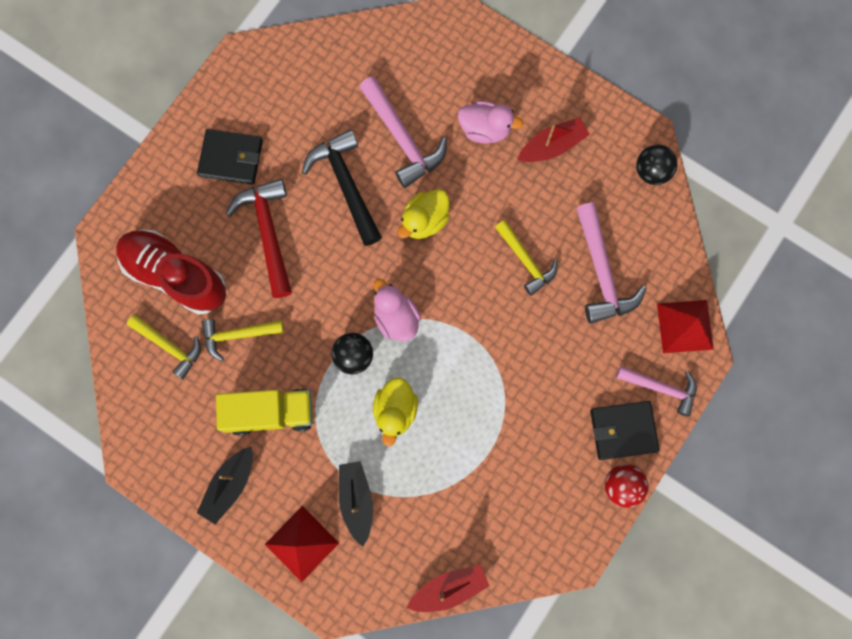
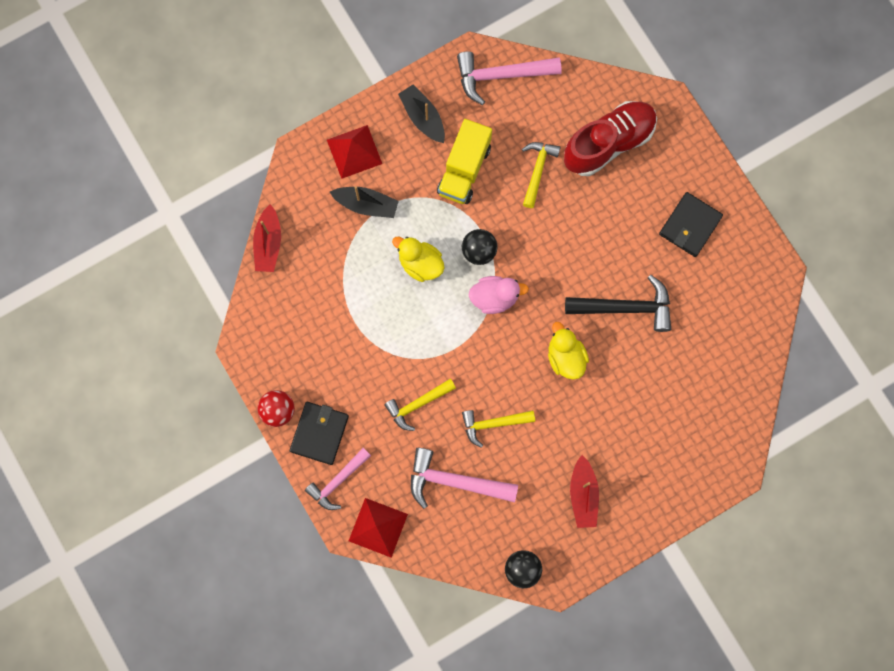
camera: 115 degrees right, 0 degrees up
yellow hammer [127,314,201,379] -> yellow hammer moved to [384,378,456,431]
red hammer [225,179,292,298] -> none
pink hammer [359,76,447,188] -> pink hammer moved to [457,52,562,105]
pink duck [458,101,523,143] -> none

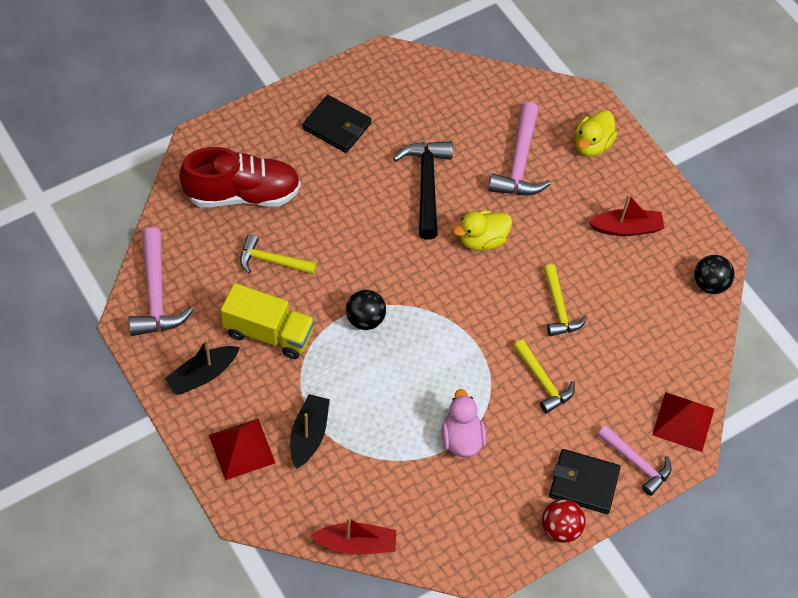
camera: 95 degrees left, 20 degrees down
yellow duck [392,237,444,282] -> yellow duck moved to [575,110,617,156]
pink hammer [411,448,518,509] -> pink hammer moved to [488,102,551,195]
pink duck [469,276,529,314] -> pink duck moved to [441,389,486,457]
red shoe [564,101,657,176] -> red shoe turned 120 degrees clockwise [179,147,301,207]

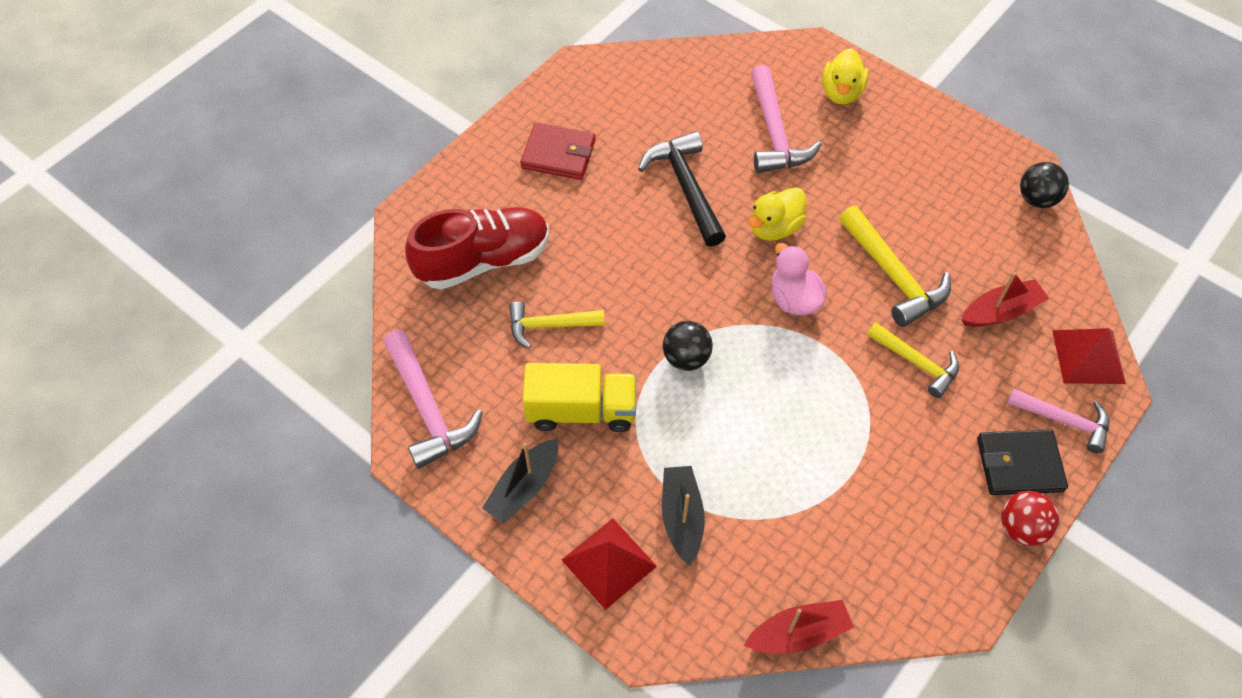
camera: 15 degrees left, 0 degrees up
black wallet [302,95,372,153] -> red wallet [520,122,596,180]
pink duck [441,389,486,457] -> pink duck moved to [771,243,827,315]
yellow hammer [543,264,588,336] -> yellow hammer [839,206,951,327], size x1.50
red boat [588,194,664,236] -> red boat moved to [961,272,1050,327]

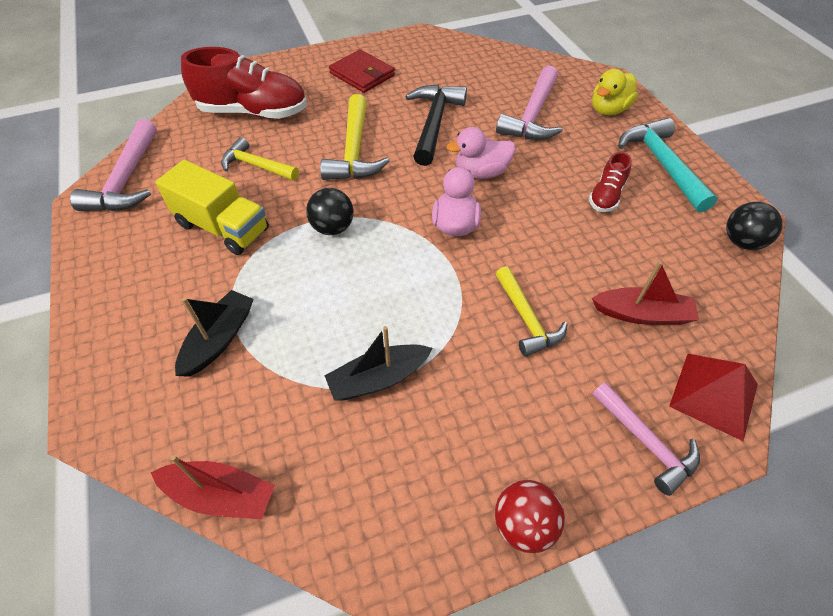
camera: 30 degrees right, 5 degrees down
black boat [482,439,558,524] -> black boat moved to [324,326,433,401]
red pyramid [562,518,657,610] -> none
yellow duck [748,187,806,241] -> pink duck [447,127,515,179]
yellow hammer [839,206,951,327] -> yellow hammer moved to [320,94,390,180]
black wallet [977,430,1068,495] -> none
none -> red shoe [589,152,632,212]
none -> turquoise hammer [618,118,718,212]

